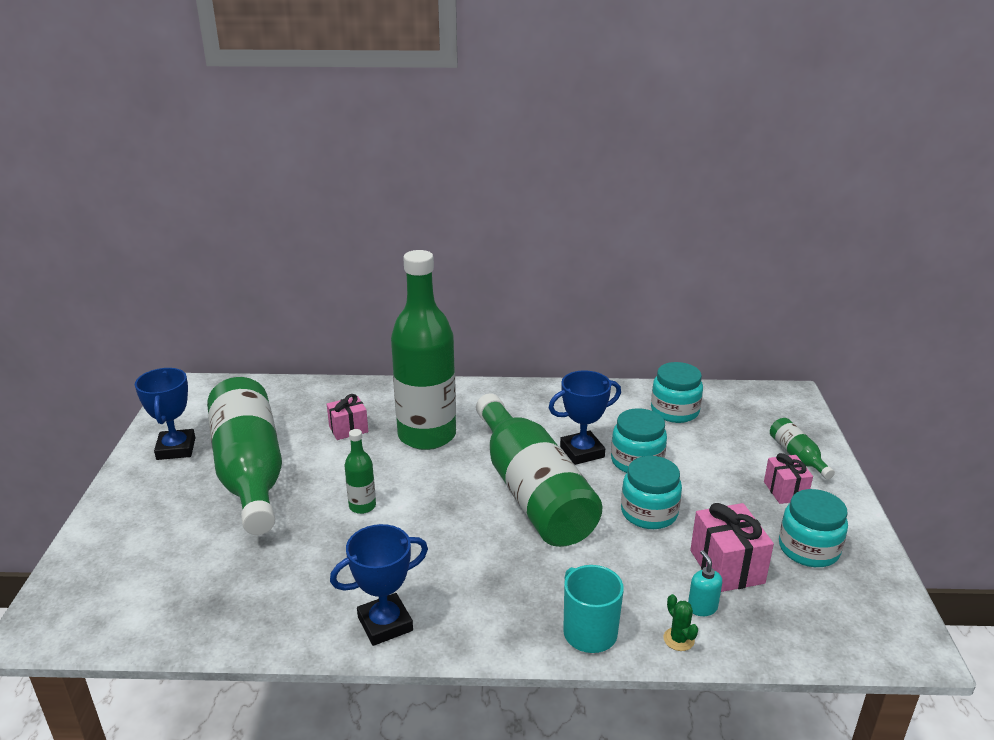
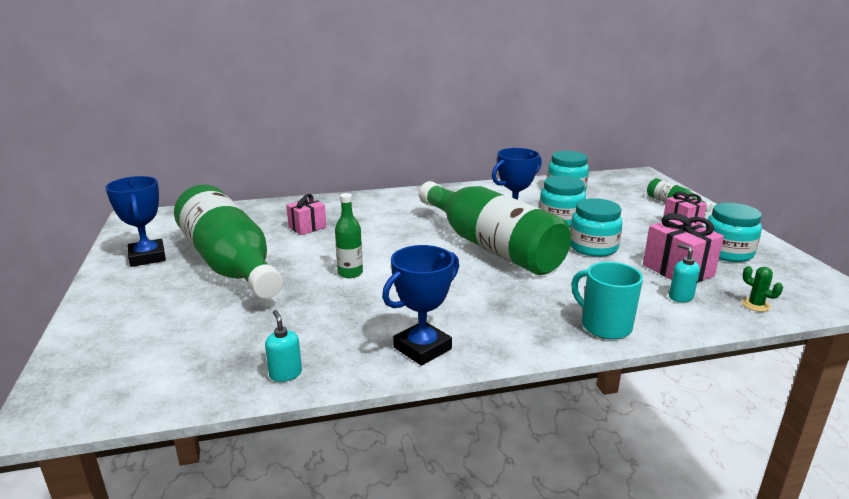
camera: 15 degrees left, 5 degrees down
green bottle [391,250,456,450] -> none
green cactus [663,594,698,651] -> green cactus moved to [742,266,783,312]
none -> turquoise soap dispenser [265,310,302,382]

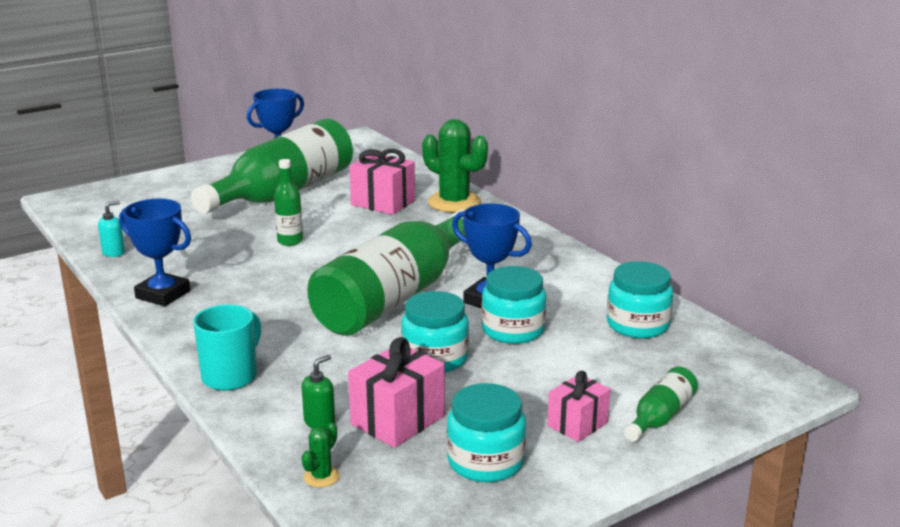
camera: 70 degrees right, 0 degrees up
pink gift [286,194,326,235] -> pink gift [349,149,415,215], size x1.55
turquoise soap dispenser [669,244,700,302] -> green soap dispenser [301,355,335,429]
none -> green cactus [422,119,488,213]

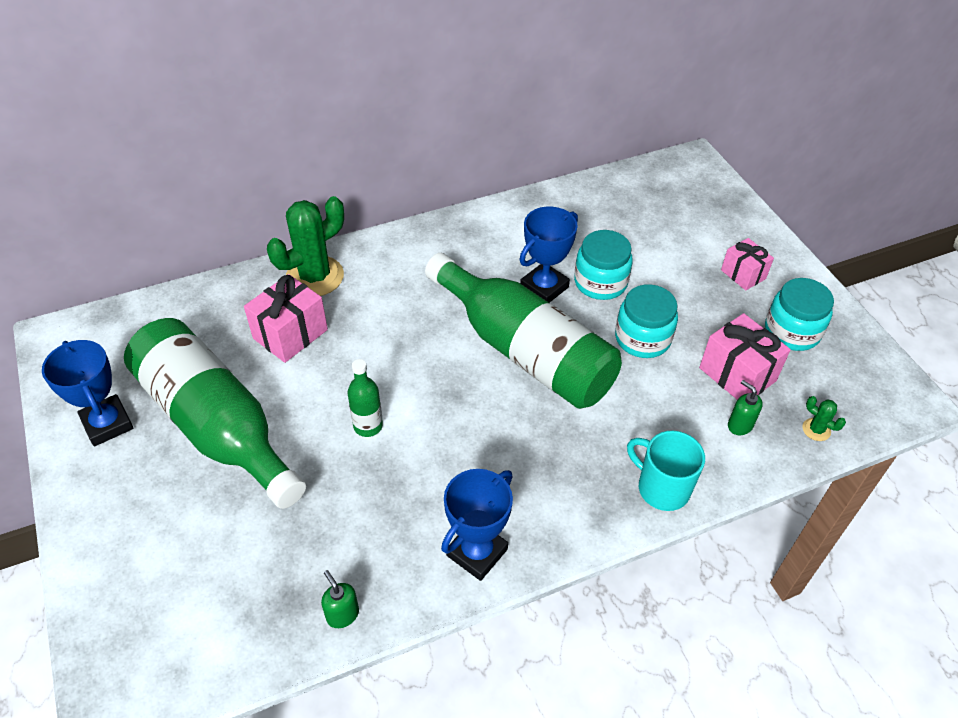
camera: 80 degrees left, 25 degrees up
turquoise soap dispenser [98,201,125,257] -> green soap dispenser [321,570,359,628]
turquoise jar [607,261,673,339] -> none
green bottle [624,367,698,442] -> none

